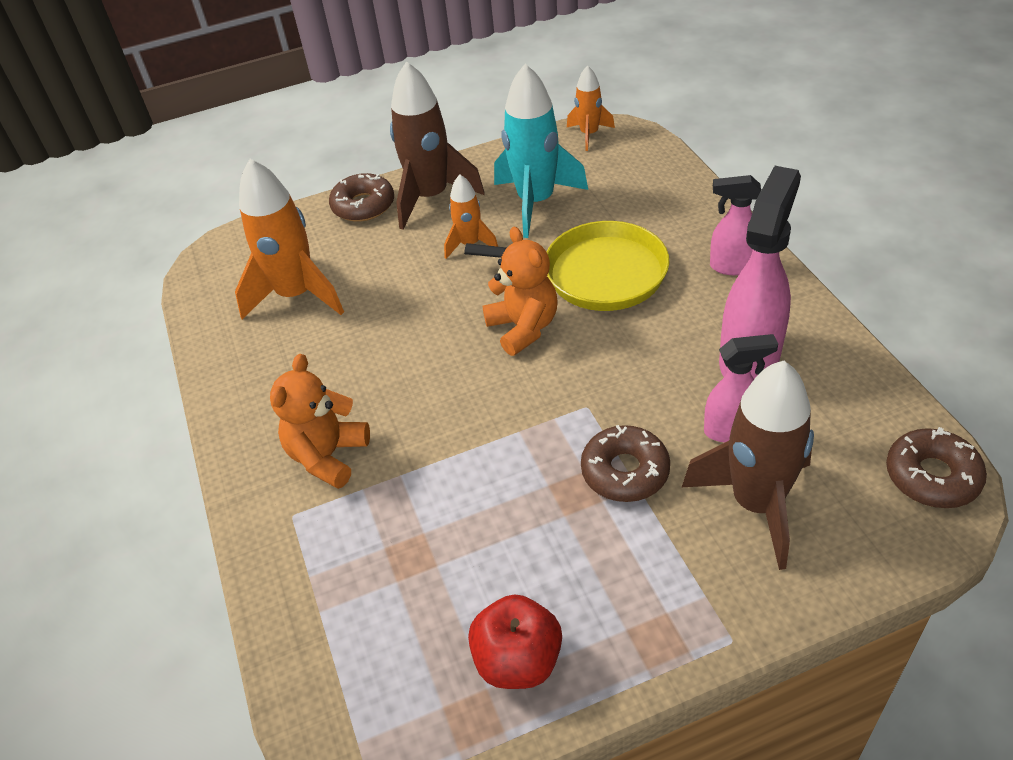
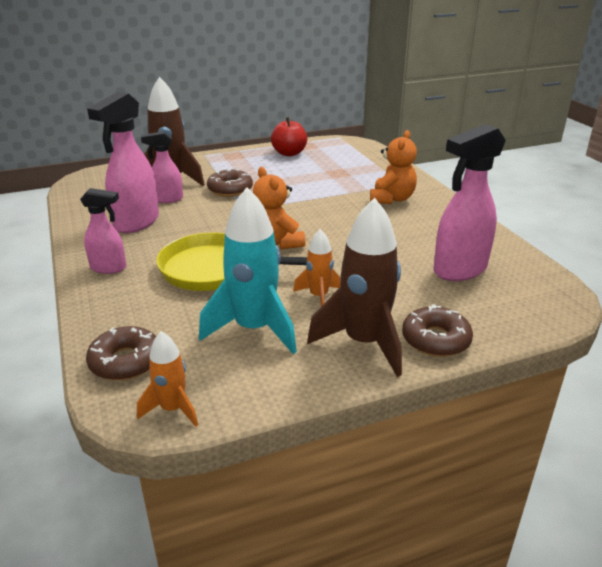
camera: 175 degrees right, 15 degrees down
orange rocket [235,159,344,319] -> pink spray bottle [434,124,506,281]
brown donut [886,427,987,508] -> brown donut moved to [86,326,156,381]

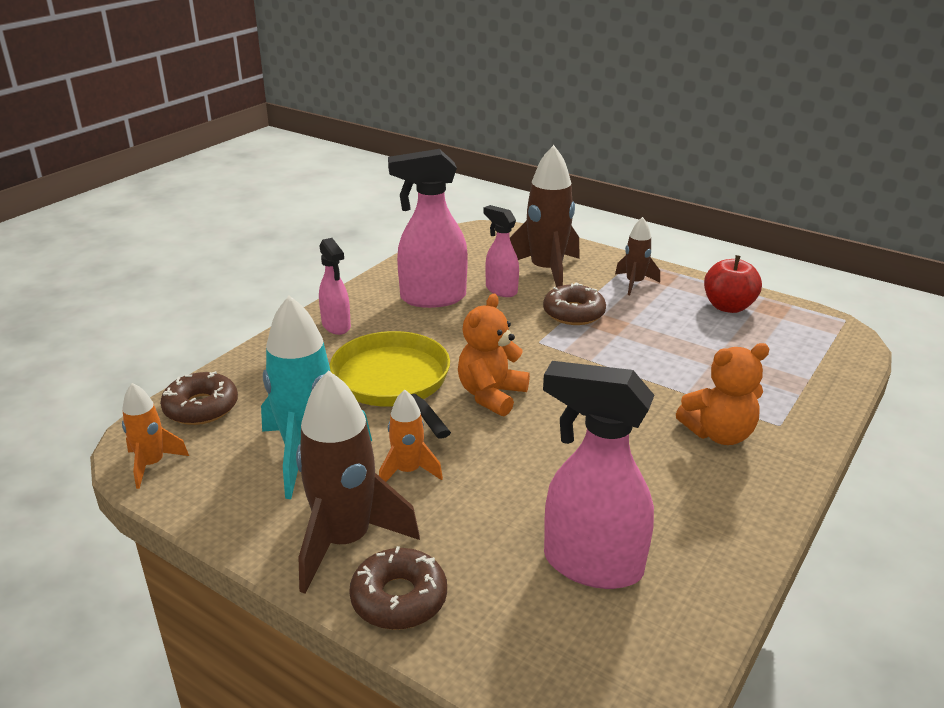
camera: 55 degrees right, 0 degrees up
none -> brown rocket [615,217,660,295]

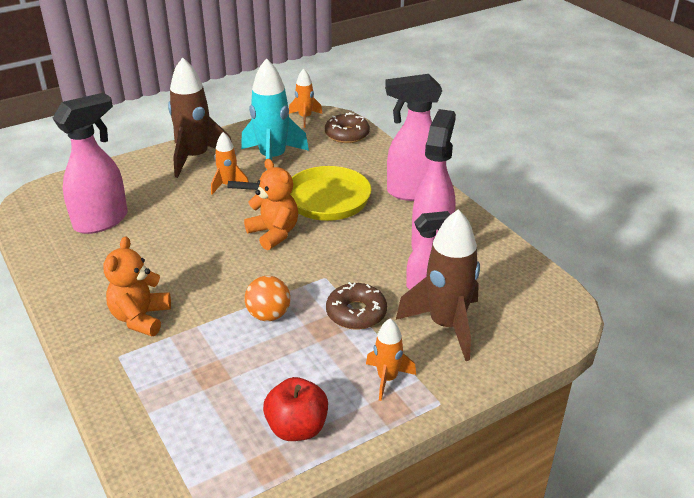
camera: 115 degrees right, 5 degrees up
pink spray bottle [319,238,351,335] -> pink spray bottle [385,74,442,201], size x1.72
brown donut [349,546,447,630] -> none
brown rocket [615,217,660,295] -> orange rocket [366,318,416,401]
none -> orange ball [245,276,290,321]

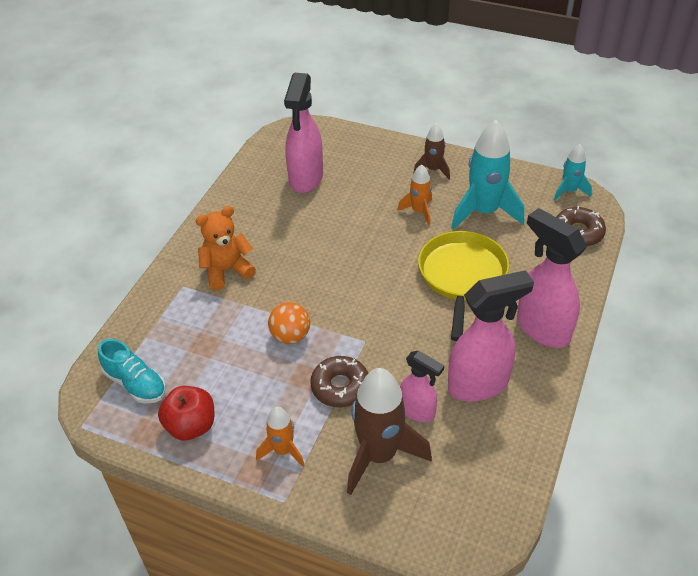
camera: 55 degrees right, 10 degrees up
pink spray bottle [52,93,128,234] -> pink spray bottle turned 90 degrees clockwise [284,73,323,193]
brown rocket [168,57,232,178] -> brown rocket [413,123,450,179], size x0.54
yellow pan [227,166,371,221] -> yellow pan turned 135 degrees counterclockwise [418,231,509,341]
orange teddy bear [244,159,298,250] -> none
orange rocket [289,68,323,128] -> turquoise rocket [554,144,592,201]
none -> turquoise shoe [98,339,166,404]

